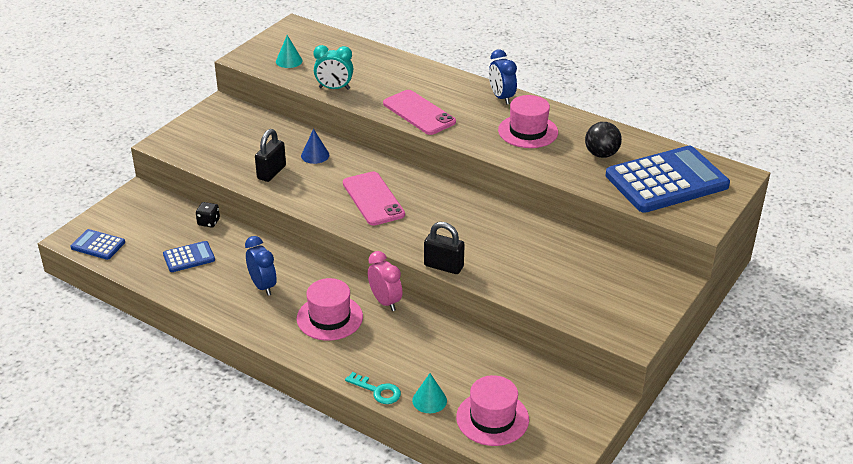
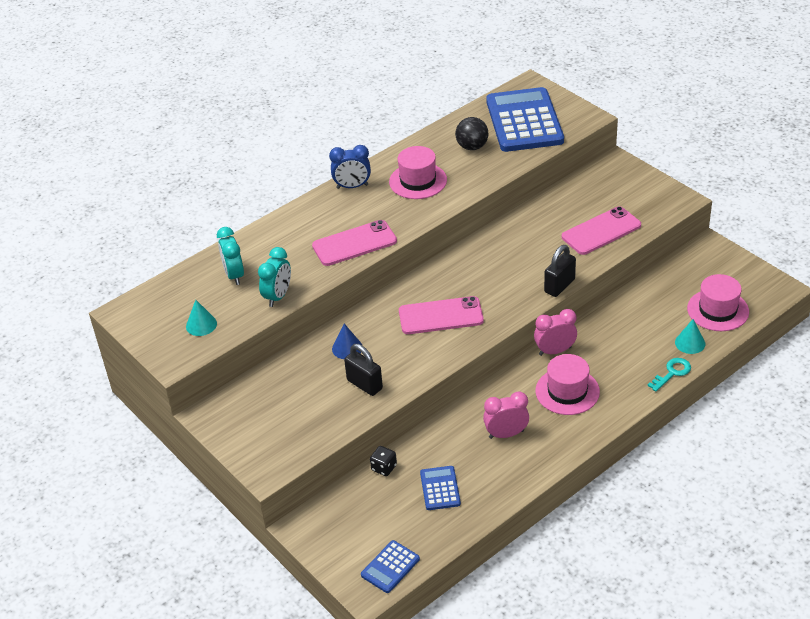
camera: 70 degrees left, 5 degrees up
blue clock [245,236,277,296] -> pink clock [483,391,529,439]
none -> turquoise clock [217,227,244,285]
none -> pink phone [562,206,641,255]

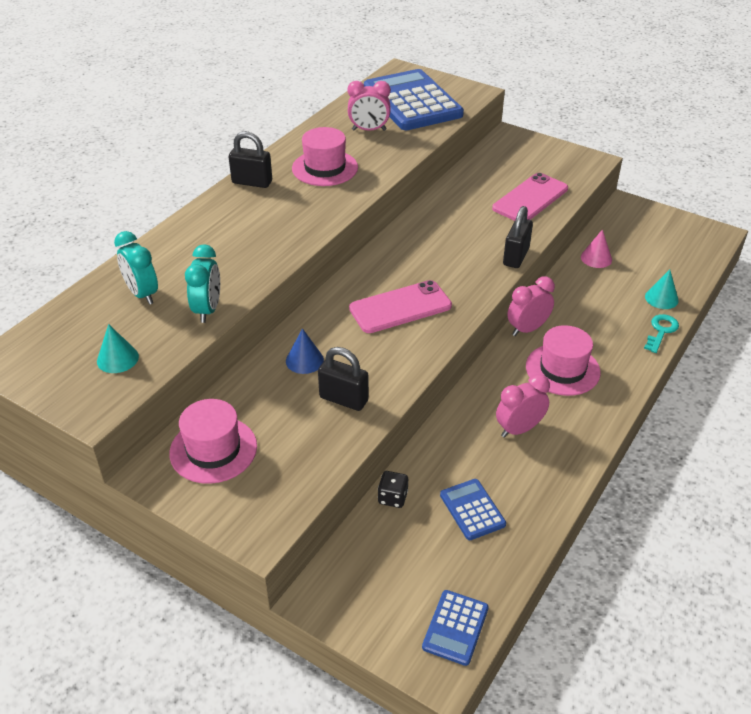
camera: 20 degrees left, 0 degrees up
pink phone [312,220,397,266] -> none
blue clock [329,145,371,189] -> black padlock [229,131,272,188]
black ball [455,117,489,150] -> pink clock [347,81,391,131]
pink hat [687,274,749,331] -> pink hat moved to [169,399,257,484]
none -> pink cone [581,229,612,268]

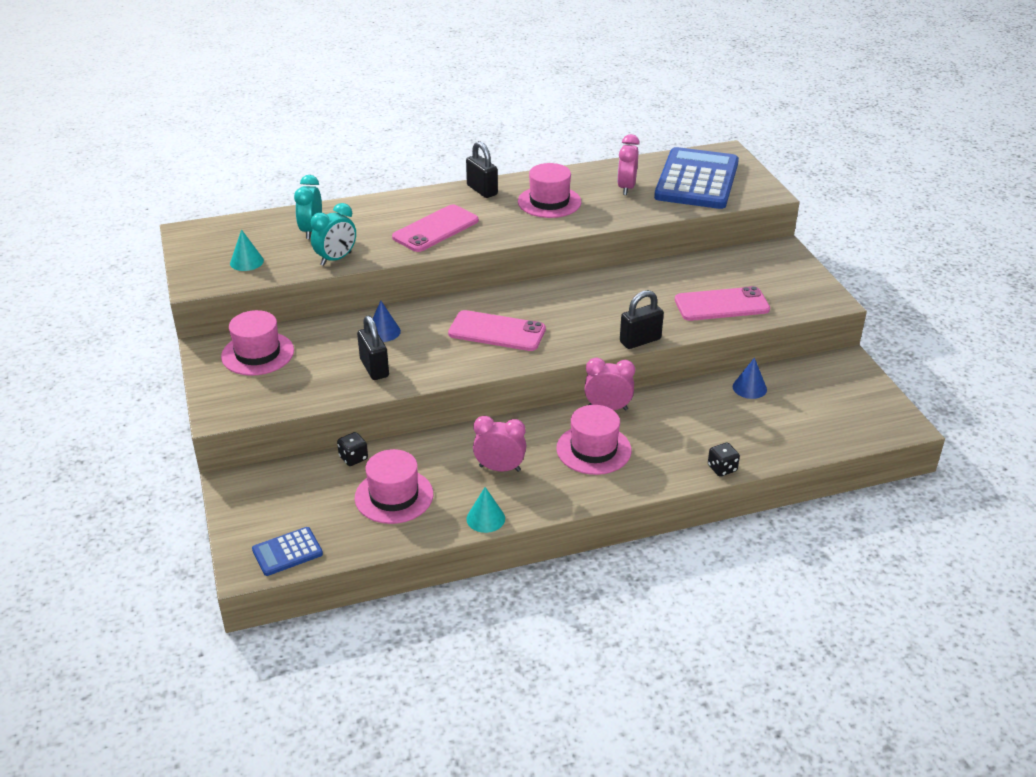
camera: 40 degrees right, 5 degrees down
pink clock [347,81,391,131] -> pink clock turned 60 degrees clockwise [617,134,640,195]
blue calculator [440,479,506,540] -> pink hat [355,449,433,524]
pink cone [581,229,612,268] -> blue cone [733,357,767,399]
turquoise key [644,314,679,353] -> black dice [708,443,740,477]
turquoise cone [645,269,679,309] -> turquoise cone moved to [466,487,505,533]
none -> pink phone [392,204,479,252]

